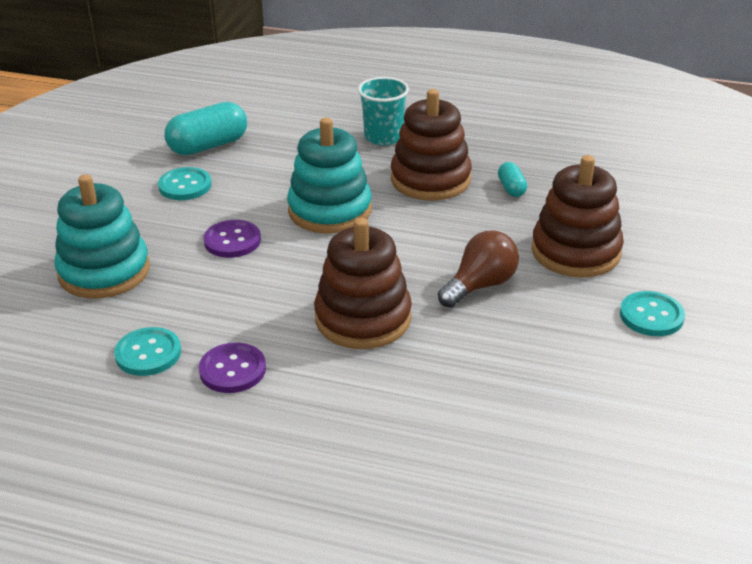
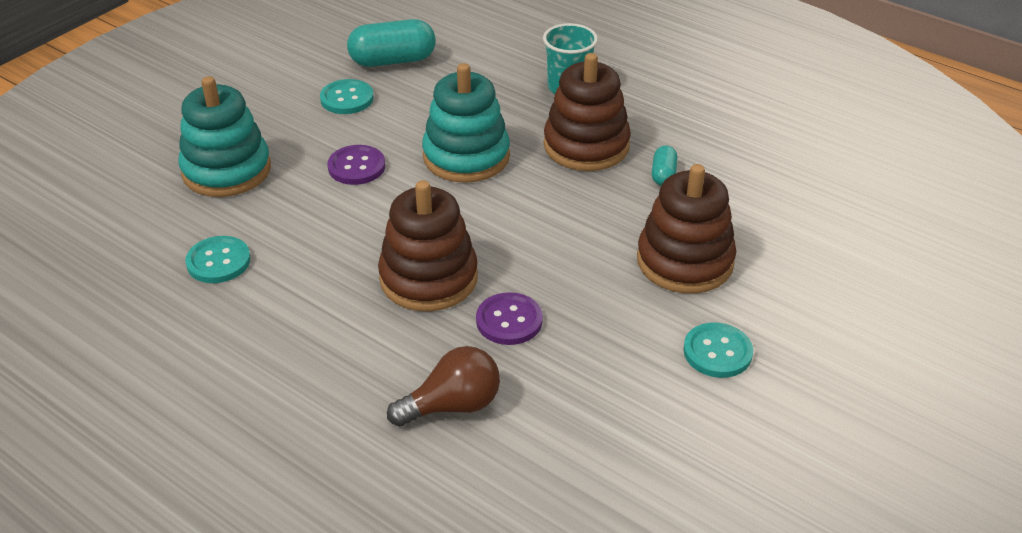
camera: 20 degrees right, 5 degrees up
purple button [199,343,266,393] -> purple button moved to [476,292,543,345]
brown light bulb [438,230,519,308] -> brown light bulb moved to [387,346,500,427]

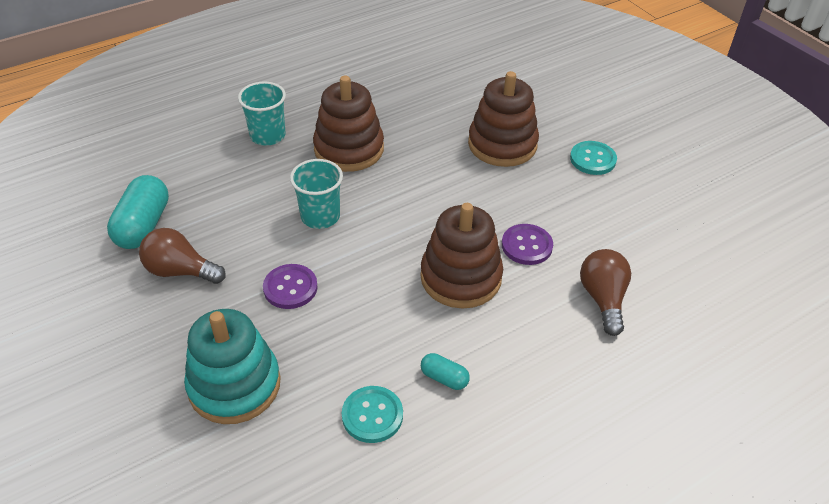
camera: 70 degrees left, 5 degrees up
turquoise button [320,79,374,114] -> brown light bulb [139,228,226,284]
turquoise stacking toy [422,63,510,183] -> turquoise cup [290,159,343,229]
turquoise capsule [652,146,678,186] -> turquoise capsule moved to [421,353,470,390]

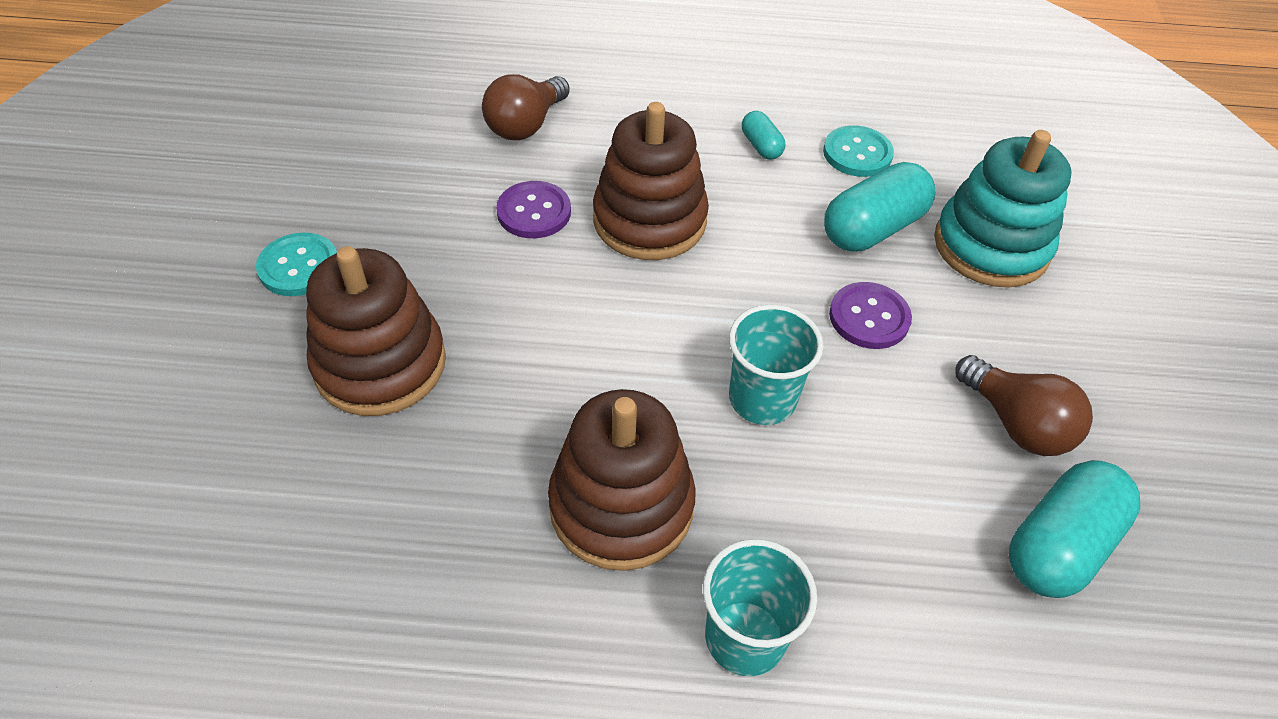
camera: 145 degrees left, 5 degrees up
none -> turquoise capsule [824,162,936,252]

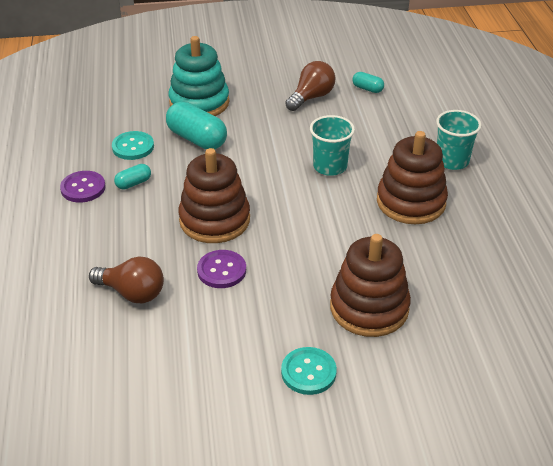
camera: 100 degrees left, 10 degrees down
purple button [829,282,912,349] -> purple button moved to [60,171,106,203]
turquoise capsule [1009,460,1140,598] -> turquoise capsule [352,72,384,93], size x0.51

